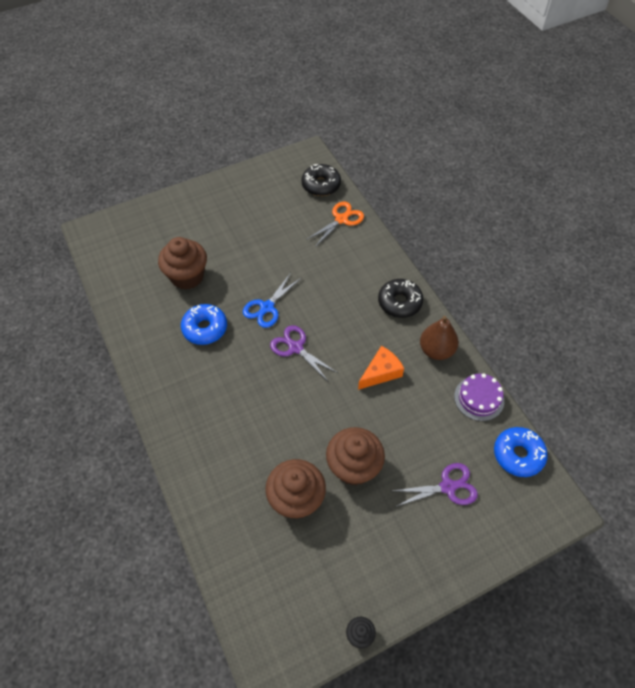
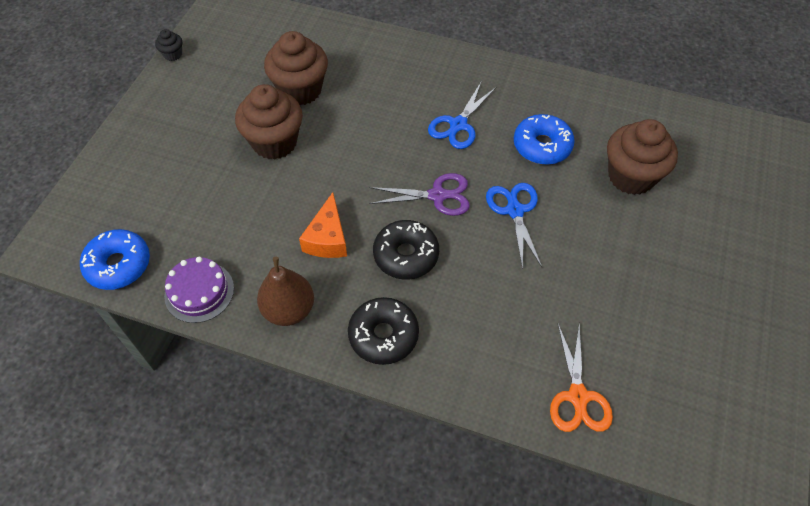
camera: 135 degrees right, 0 degrees up
black donut [301,164,341,196] -> black donut moved to [373,220,439,279]
purple scissors [393,463,478,507] -> none
none -> blue scissors [428,83,496,149]

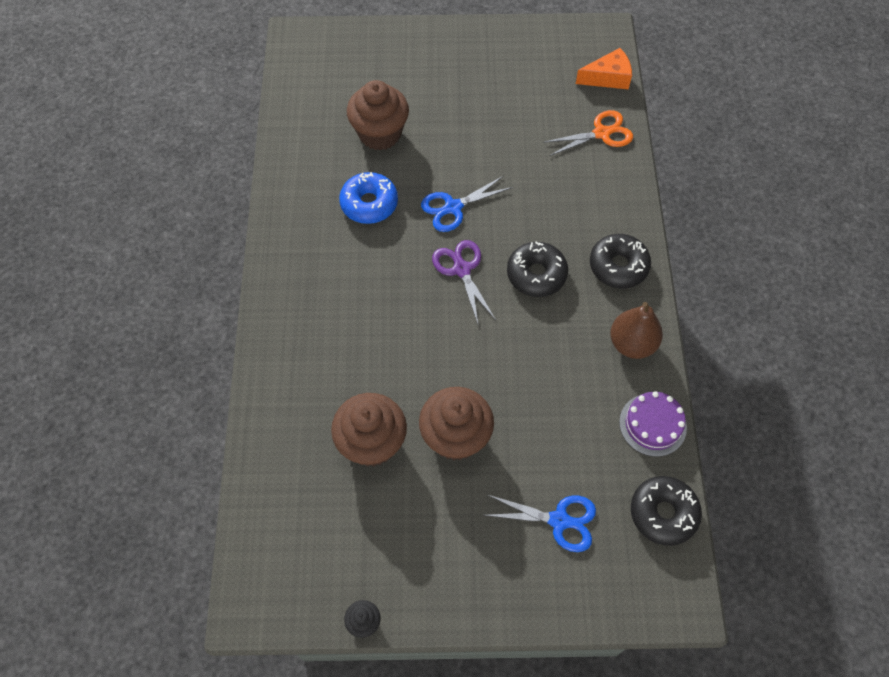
camera: 110 degrees left, 5 degrees up
blue donut [80,229,150,290] -> black donut [631,476,702,546]
orange cheese [299,192,347,258] -> orange cheese moved to [576,48,632,89]
blue scissors [428,83,496,149] -> blue scissors moved to [484,495,596,552]

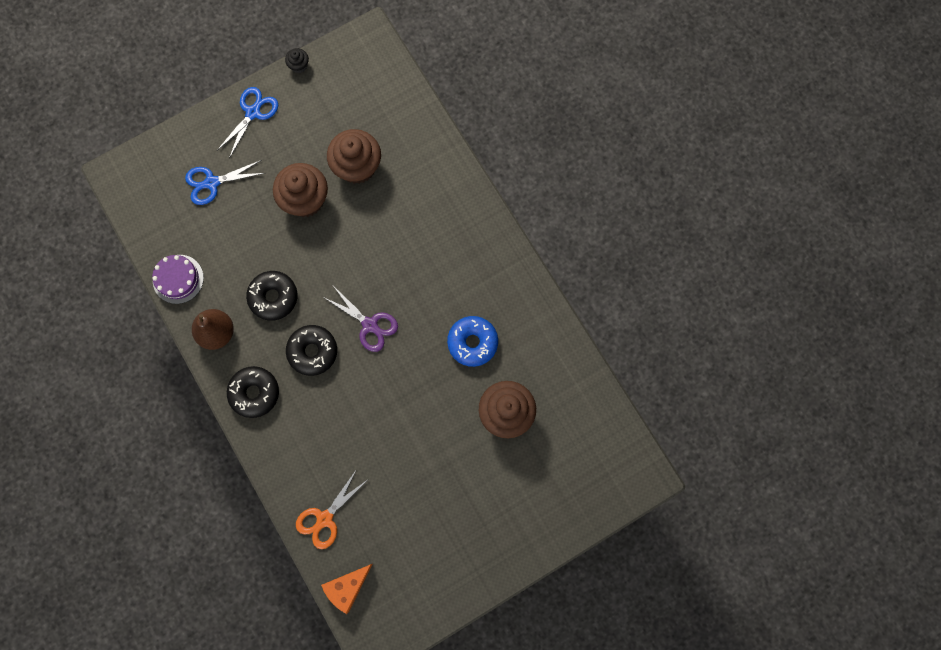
camera: 150 degrees right, 15 degrees up
blue scissors [421,176,513,232] -> blue scissors moved to [218,87,279,158]
black donut [631,476,702,546] -> black donut moved to [246,271,297,321]

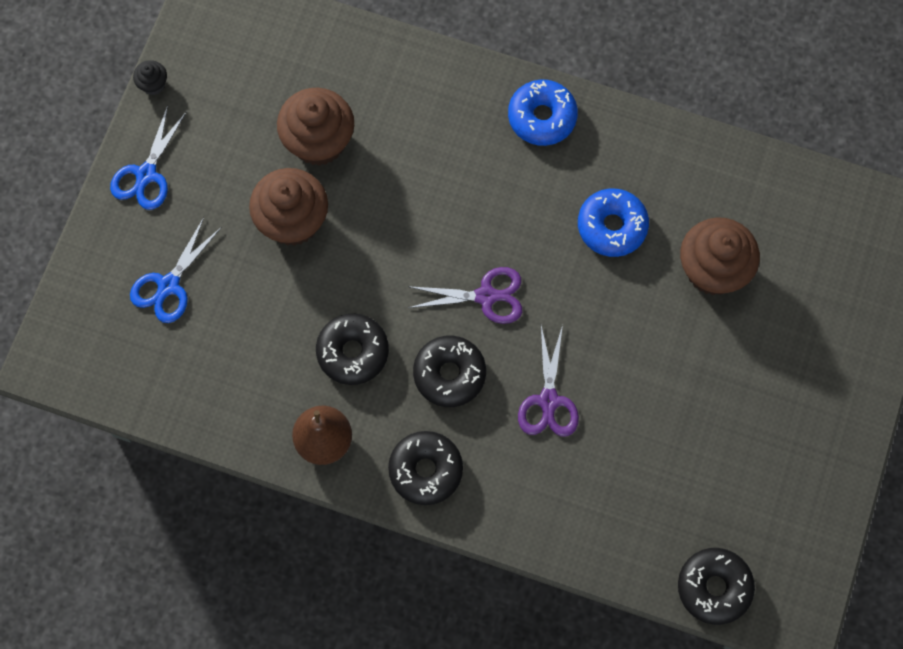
camera: 40 degrees left, 5 degrees down
purple cake [152,255,204,304] -> none
blue scissors [218,87,279,158] -> blue scissors turned 150 degrees counterclockwise [110,105,187,210]
orange scissors [296,469,367,549] -> none
orange cheese [321,564,373,614] -> black donut [678,548,755,625]
none -> blue donut [508,79,578,146]
none -> purple scissors [518,325,579,437]

